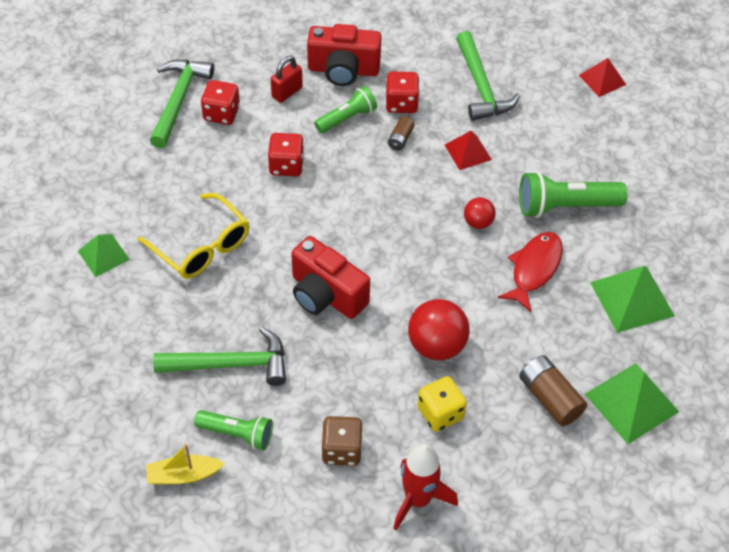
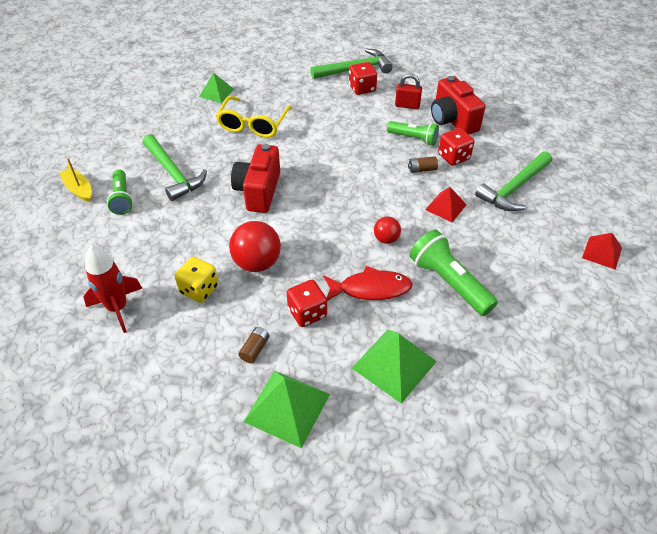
camera: 60 degrees right, 5 degrees down
red dice [268,133,304,176] -> red dice moved to [287,280,327,327]
brown dice [321,416,363,466] -> none
brown battery [519,355,587,426] -> brown battery [238,327,270,363], size x0.57

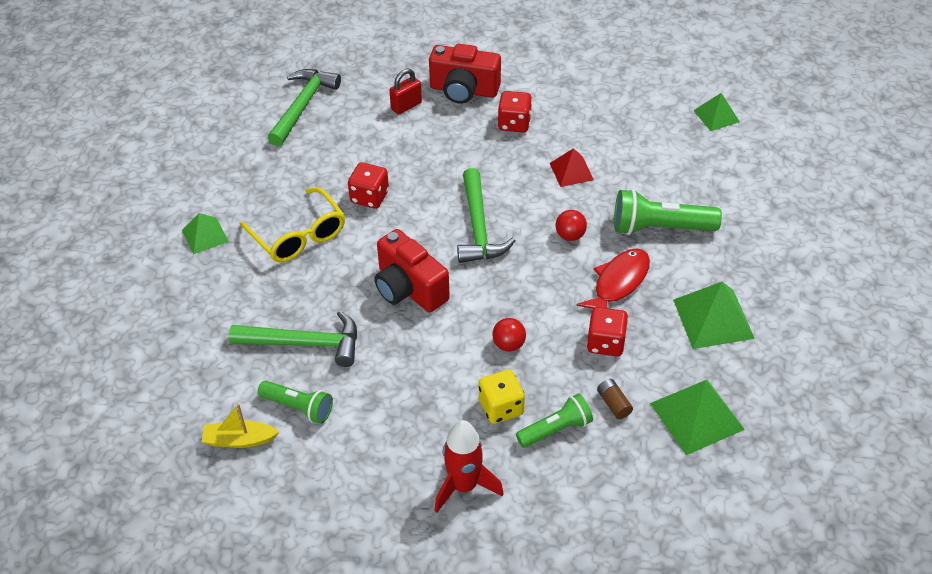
camera: 50 degrees left, 0 degrees up
red ball [229,221,281,272] -> red ball [492,318,526,352], size x0.56
red dice [349,62,377,95] -> red dice moved to [348,162,389,209]
green flashlight [387,121,439,145] -> green flashlight moved to [516,393,593,448]
brown battery [408,156,438,173] -> none
green hammer [475,151,552,211] -> green hammer moved to [457,168,516,263]
red pyramid [582,233,622,270] -> green pyramid [693,93,740,131]

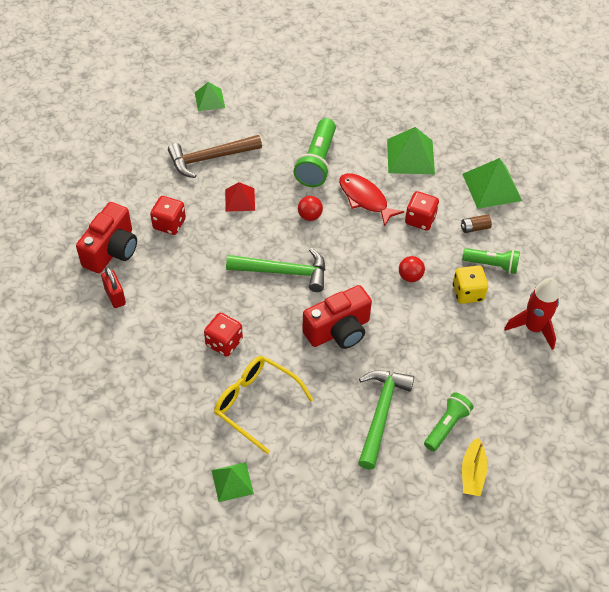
camera: 80 degrees left, 5 degrees up
yellow glasses [240,187,345,263] -> yellow glasses turned 120 degrees counterclockwise [214,356,314,454]
green hammer [268,69,341,146] -> none
green flashlight [516,393,593,448] -> green flashlight turned 120 degrees clockwise [462,248,520,274]
none -> brown hammer [168,135,262,178]

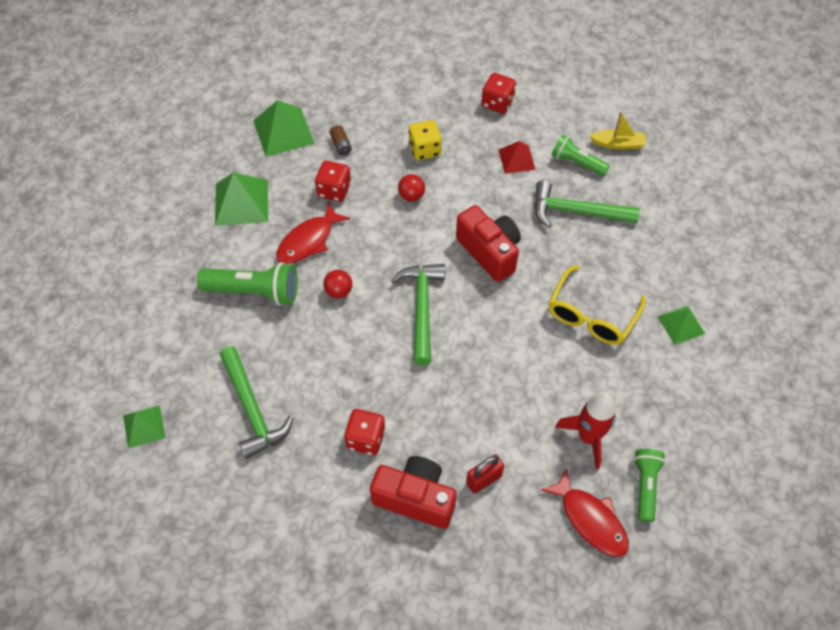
camera: 95 degrees left, 5 degrees up
brown hammer [168,135,262,178] -> green hammer [220,347,294,459]
red dice [204,313,243,357] -> red dice moved to [481,73,516,114]
red pyramid [225,182,255,212] -> red pyramid moved to [499,141,536,174]
green flashlight [462,248,520,274] -> green flashlight moved to [634,449,665,522]
red rocket [504,278,559,350] -> red rocket moved to [555,392,616,470]
none -> red fish [541,468,629,557]

